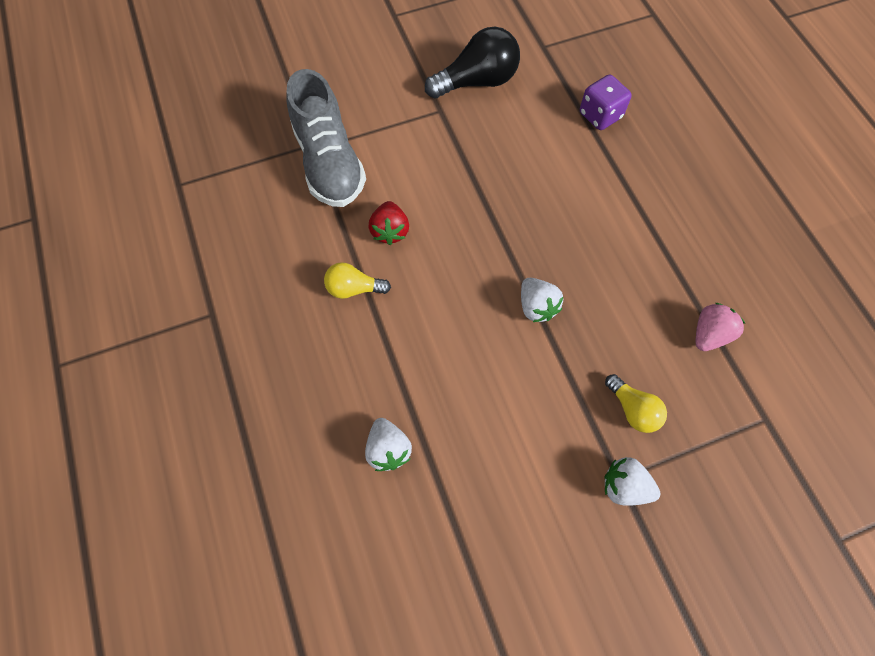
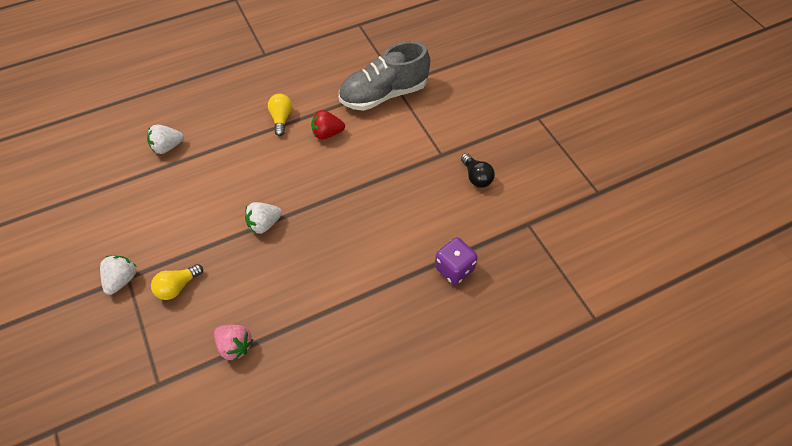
camera: 85 degrees right, 10 degrees down
black light bulb [425,27,520,99] -> black light bulb [461,153,495,188], size x0.57

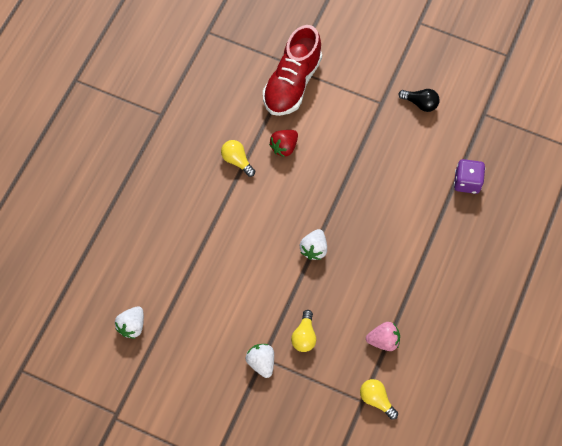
camera: 40 degrees left, 10 degrees up
white strawberry [147,124,184,154] -> white strawberry moved to [115,306,144,339]
grey shoe [339,41,430,111] -> red shoe [263,25,322,116]
none -> yellow light bulb [360,379,398,420]

